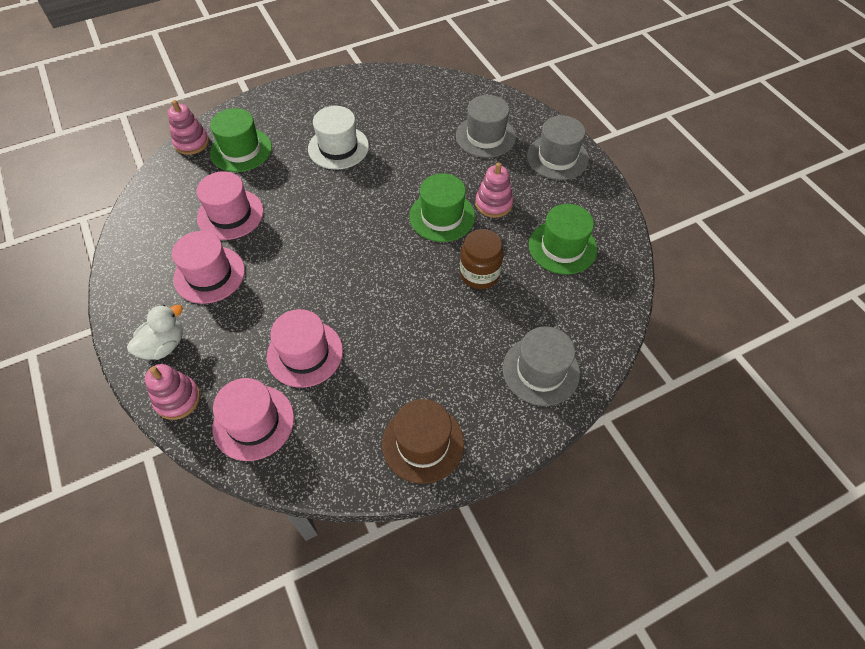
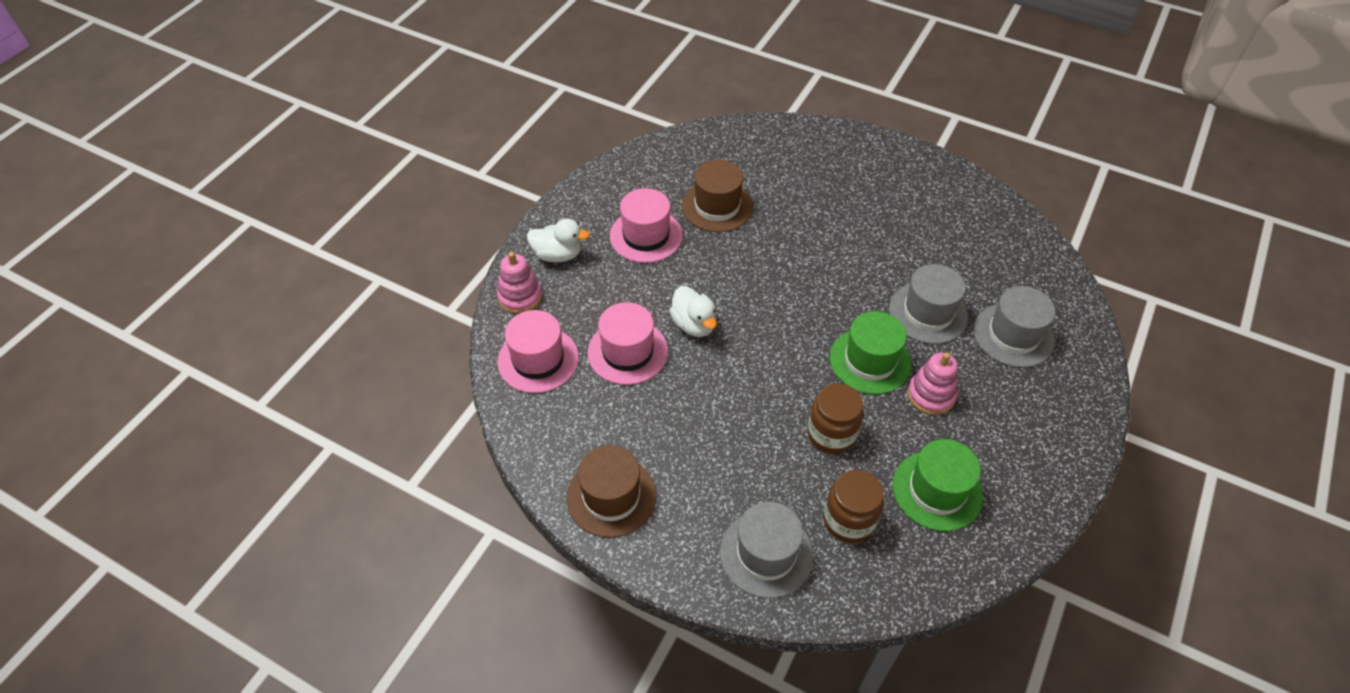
camera: 55 degrees right, 5 degrees down
pink stacking toy [168,100,209,155] -> none
pink hat [196,171,264,240] -> brown hat [682,160,753,232]
green hat [210,108,272,172] -> none
white hat [308,106,369,170] -> none
grey hat [527,115,589,180] -> grey hat moved to [889,264,968,344]
none -> white duck [669,286,717,337]
none -> brown jar [823,470,884,543]

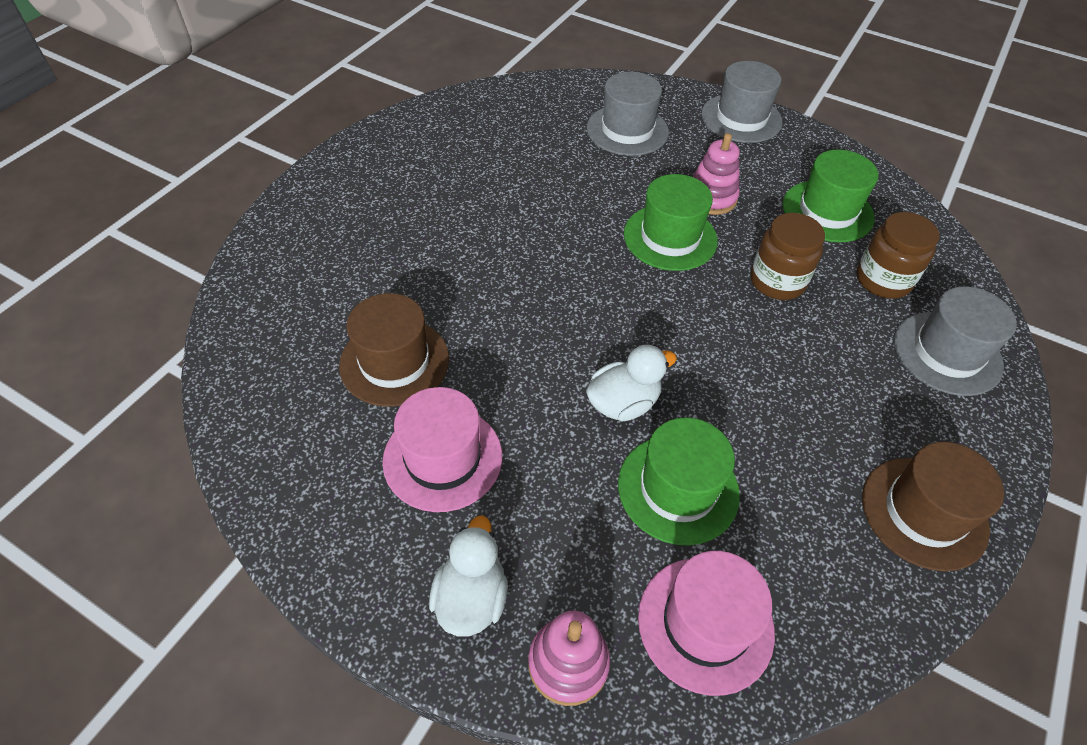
camera: 90 degrees left, 0 degrees up
pink hat [588,302,668,385] -> green hat [618,417,740,545]
grey hat [889,264,968,344] -> grey hat moved to [701,61,782,143]

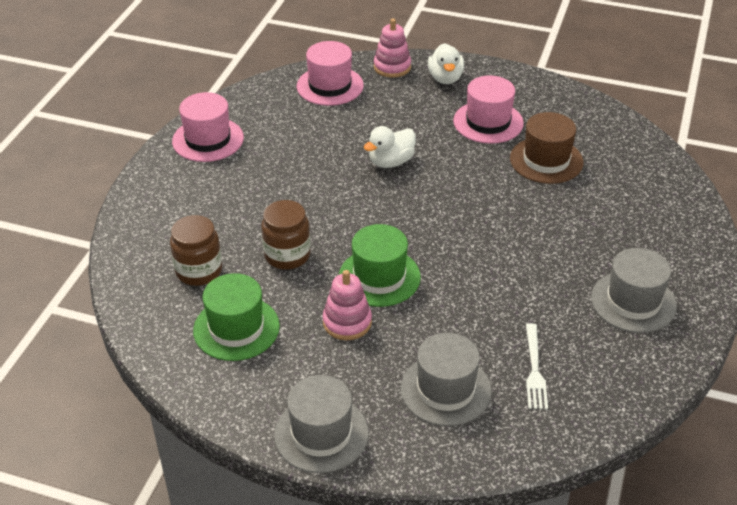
camera: 170 degrees right, 10 degrees down
green hat [618,417,740,545] -> none
brown hat [862,442,1004,571] -> pink hat [172,92,244,162]
grey hat [894,286,1017,396] -> grey hat moved to [591,248,677,333]
none -> white fork [526,323,548,409]

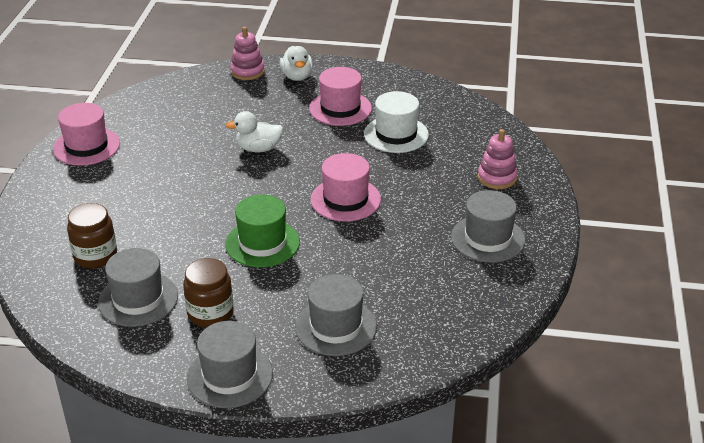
camera: 10 degrees left, 5 degrees down
green hat [193,273,280,361] -> grey hat [98,248,178,327]
brown jar [261,200,311,270] -> brown jar moved to [183,258,234,328]
pink hat [297,41,364,106] -> pink hat moved to [311,153,381,221]
pink stacking toy [322,270,372,340] -> pink stacking toy moved to [478,129,518,189]
white duck [363,126,416,168] -> white duck turned 45 degrees clockwise [226,111,283,152]
brown hat [510,112,583,184] -> white hat [364,91,429,153]
white fork [526,323,548,409] -> none

